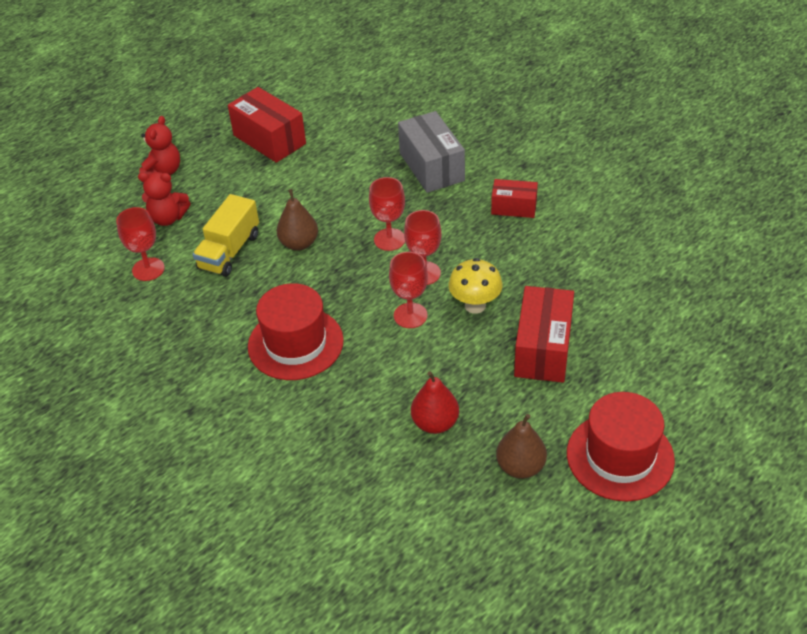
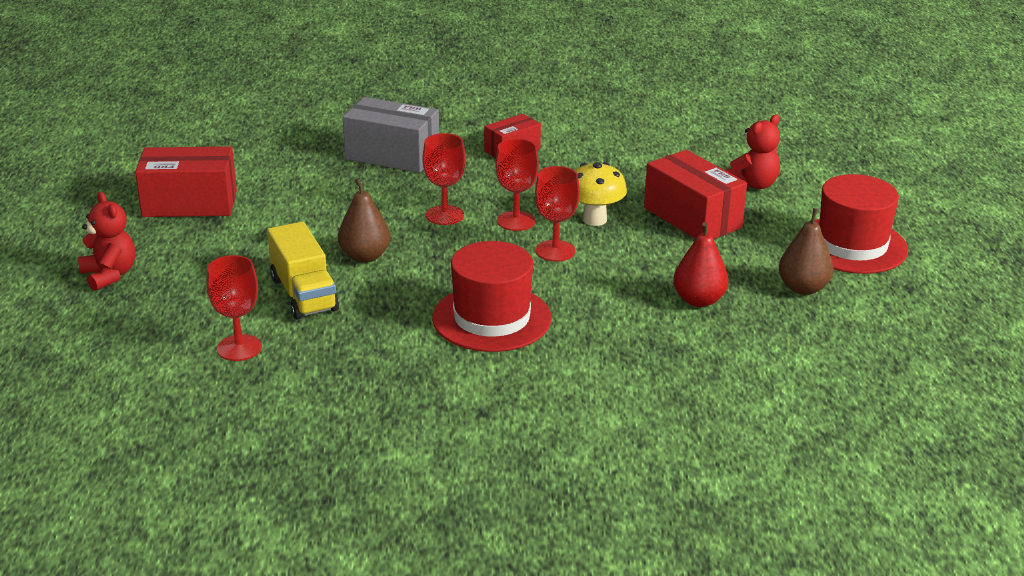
camera: 50 degrees left, 15 degrees down
red teddy bear [138,172,191,226] -> red teddy bear moved to [726,114,780,189]

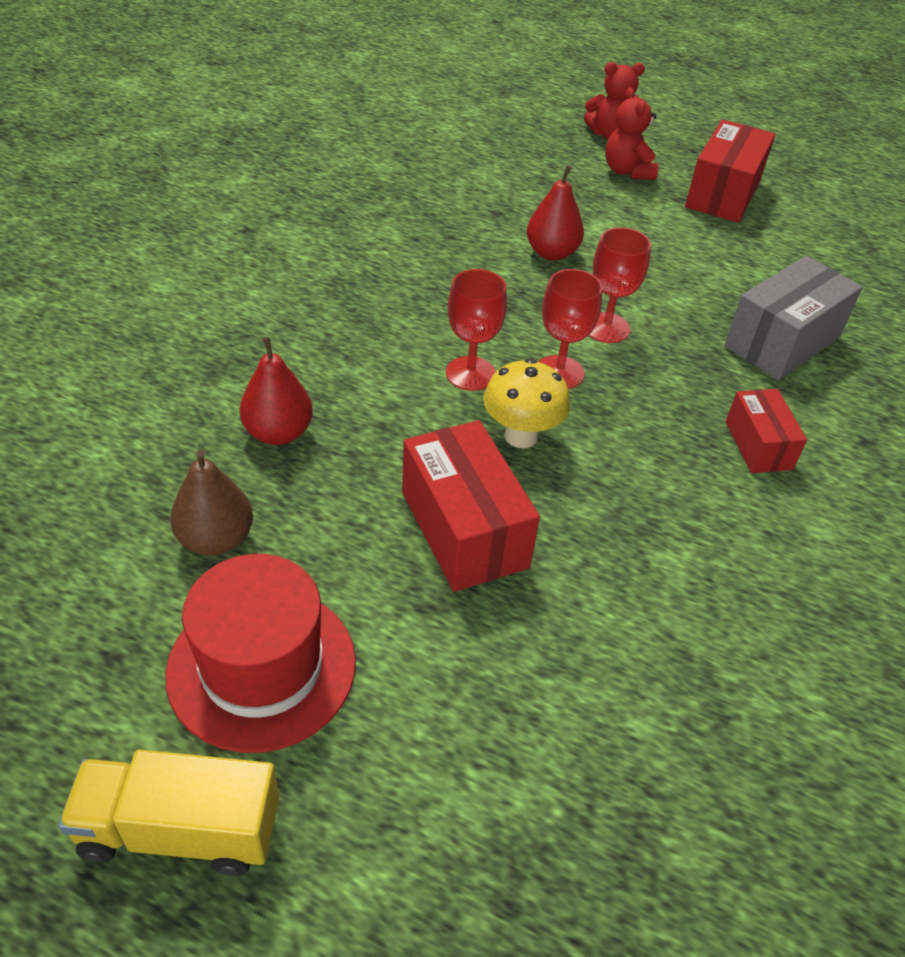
camera: 115 degrees right, 15 degrees up
red goblet [207,255,262,361] -> none
yellow truck [267,222,339,319] -> yellow truck moved to [58,750,279,876]
brown pear [338,178,390,263] -> red pear [527,166,584,261]
red hat [432,241,552,352] -> none
red box [644,150,747,239] -> red box turned 75 degrees clockwise [402,420,540,592]
red teddy bear [726,114,780,189] -> red teddy bear moved to [605,87,659,180]

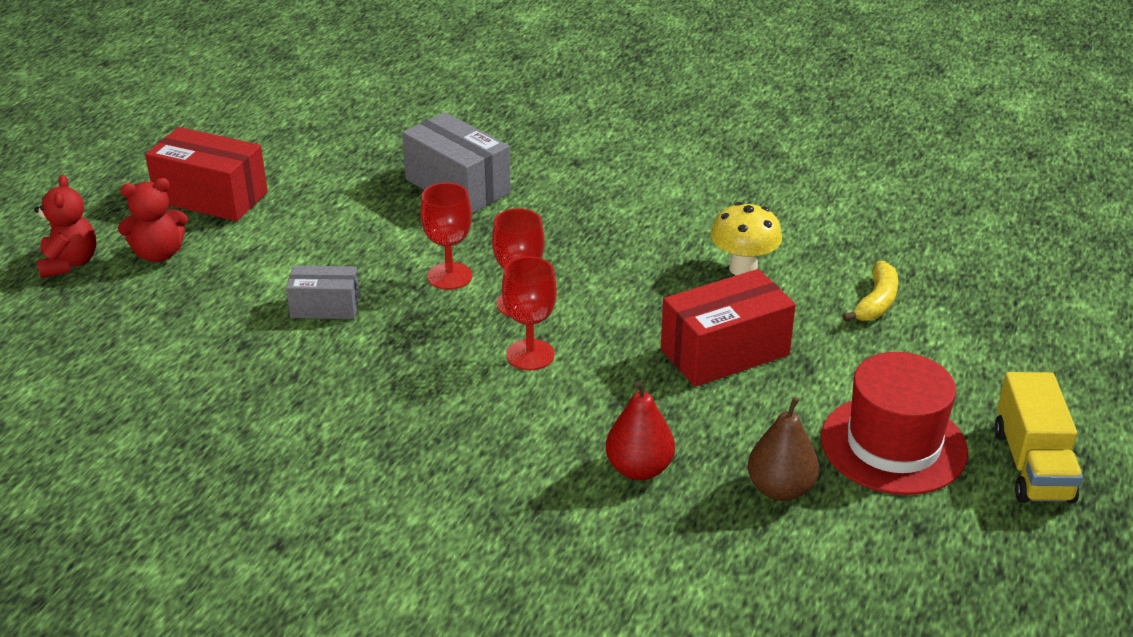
camera: 90 degrees left, 10 degrees down
yellow mushroom [483,359,570,448] -> yellow mushroom moved to [711,202,782,275]
red pear [527,166,584,261] -> grey box [286,266,360,319]
red box [726,389,807,473] -> none
none -> yellow banana [842,261,898,322]

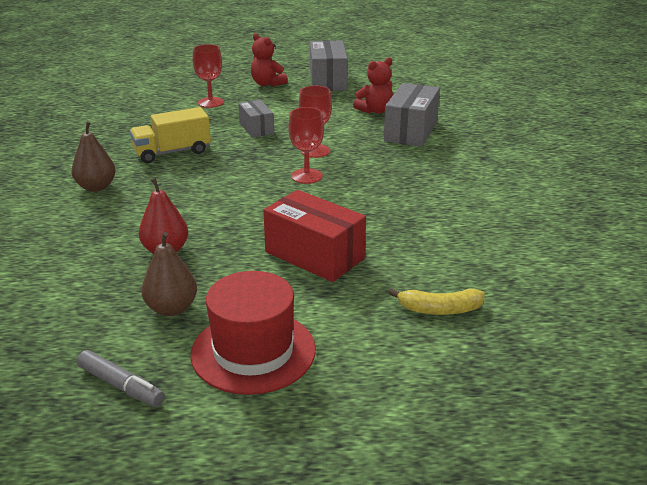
camera: 65 degrees right, 5 degrees down
red teddy bear [34,175,96,278] -> red teddy bear moved to [353,57,393,114]
red box [145,127,268,221] -> grey box [310,40,348,91]
red goblet [502,256,557,370] -> red goblet moved to [192,44,224,108]
yellow mushroom [711,202,782,275] -> none
yellow truck [994,372,1083,503] -> yellow truck moved to [130,107,211,163]
none -> brown pear [72,121,116,192]
none -> grey marker [77,350,165,407]

